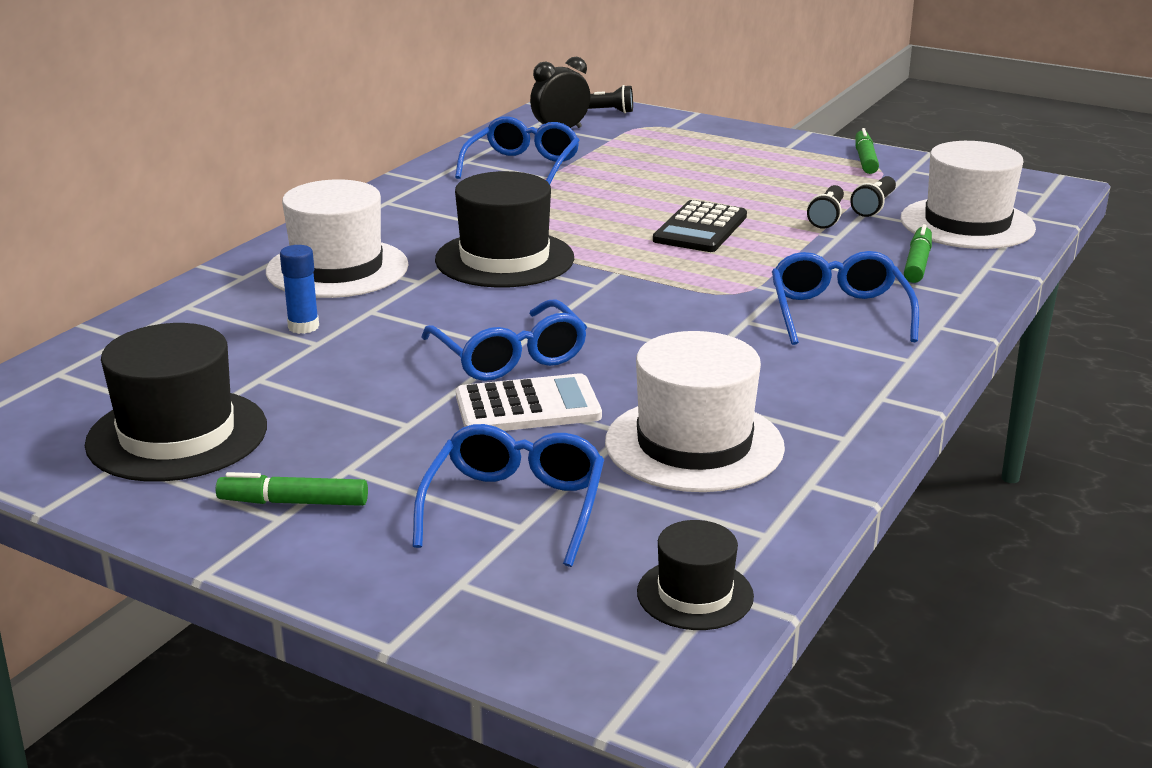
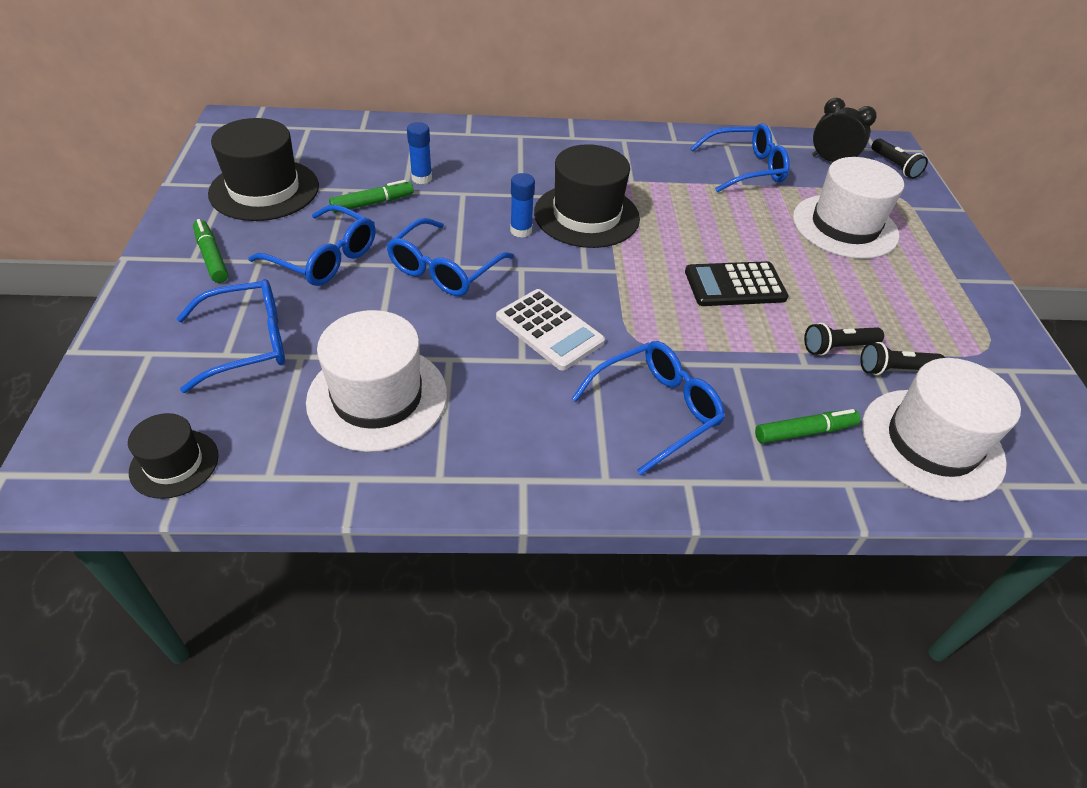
camera: 55 degrees right, 20 degrees up
white hat [266,179,409,298] -> white hat moved to [793,157,904,259]
white calculator [456,373,602,431] -> white calculator moved to [496,289,605,371]
green marker [855,128,879,174] -> green marker moved to [329,180,414,213]
none -> blue glasses [248,205,375,286]
none -> blue glue stick [510,173,535,238]

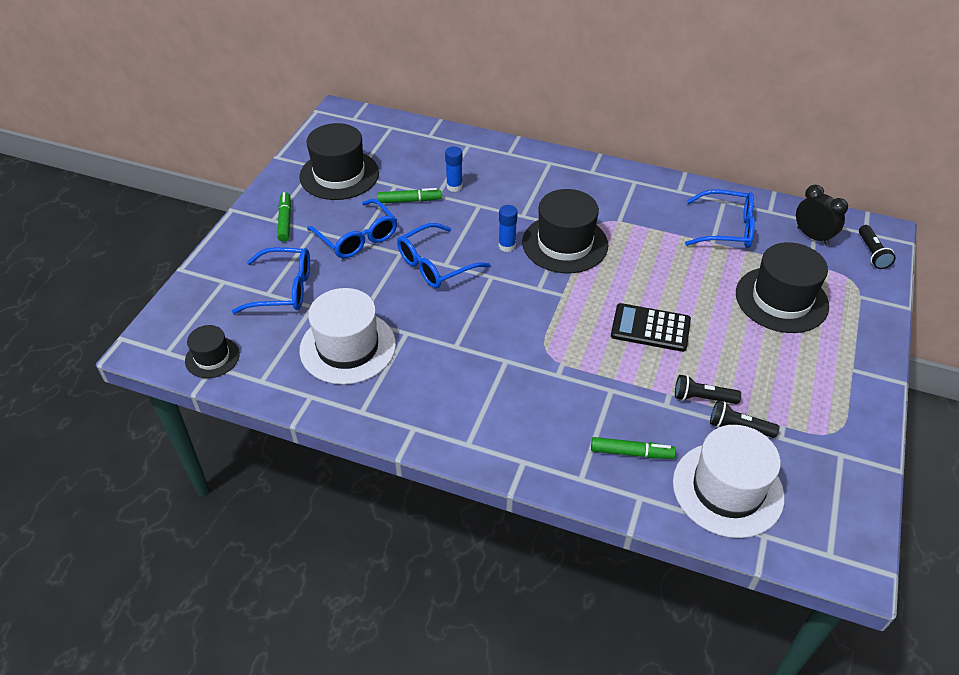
camera: 25 degrees right, 0 degrees up
white calculator [496,289,605,371] -> none
blue glasses [571,341,725,475] -> none
white hat [793,157,904,259] -> black hat [736,242,829,333]

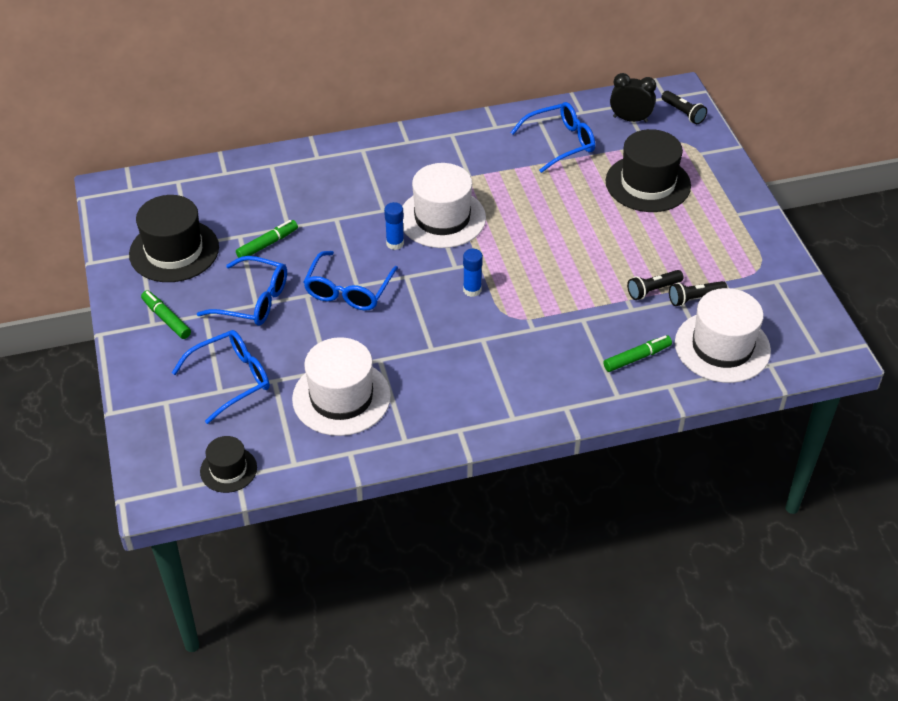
camera: 35 degrees left, 0 degrees up
blue glue stick [445,146,463,192] -> blue glue stick moved to [463,249,483,297]
black hat [522,189,608,273] -> white hat [402,163,486,248]
black calculator [611,303,691,352] -> none

